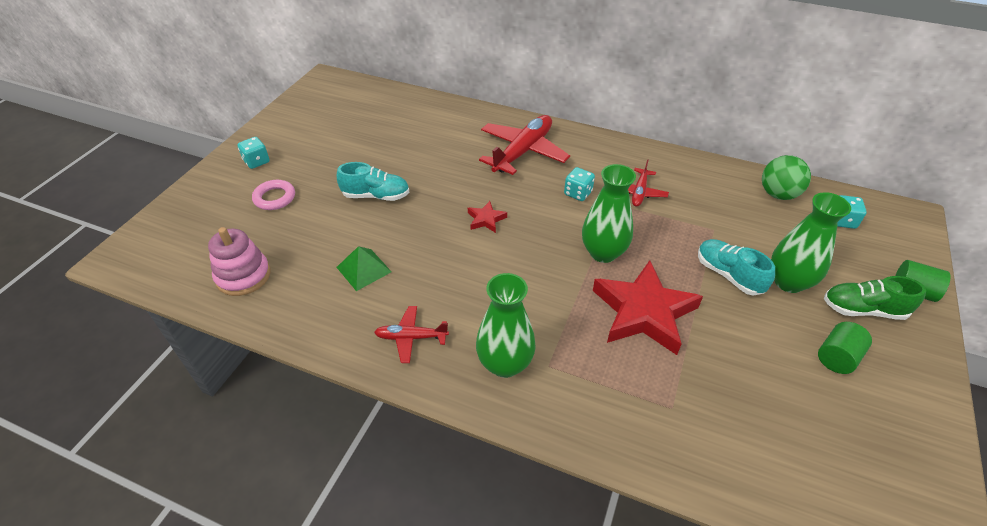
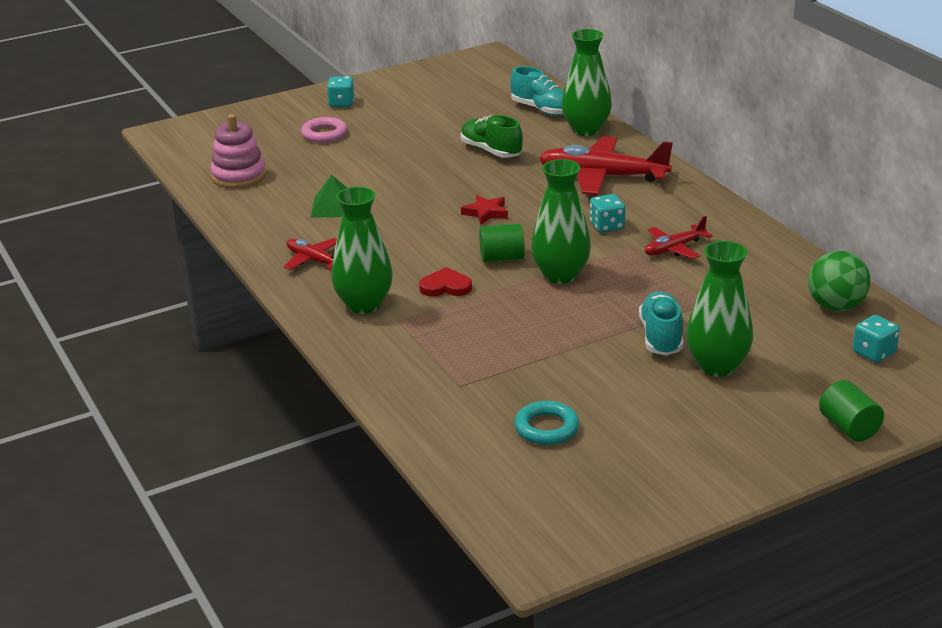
camera: 40 degrees right, 15 degrees down
turquoise shoe [337,162,409,201] -> turquoise shoe moved to [510,66,564,116]
red plane [479,115,570,175] -> red plane turned 150 degrees counterclockwise [539,137,673,195]
red star [593,260,703,355] -> none
green cylinder [818,322,872,374] -> green cylinder moved to [479,223,525,262]
green shoe [824,276,926,320] -> green shoe moved to [460,115,523,158]
none -> red heart [419,267,472,296]
none -> turquoise ring [514,401,579,445]
none -> green vase [562,29,612,136]

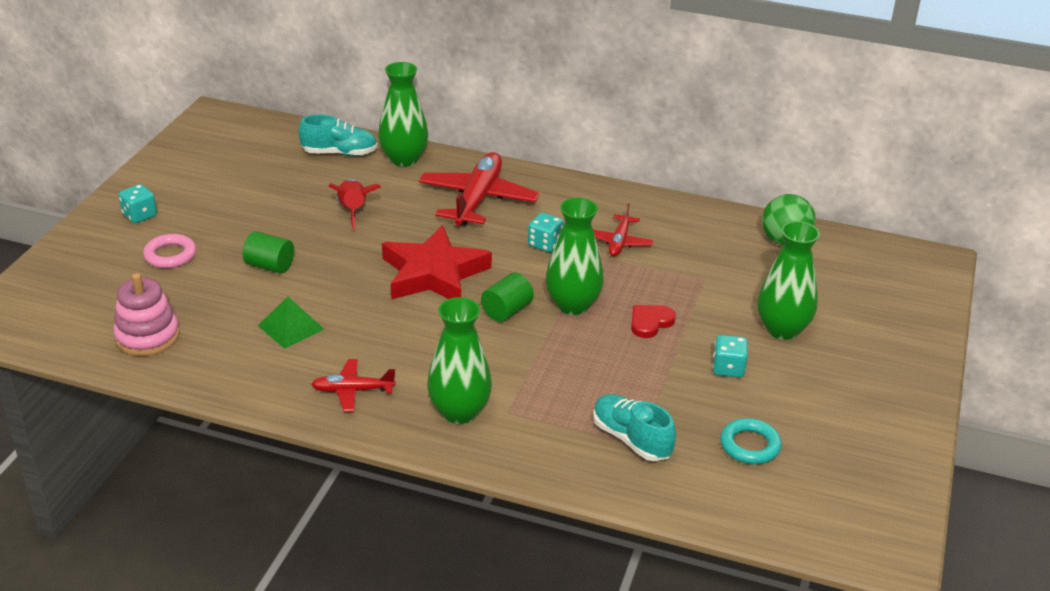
camera: 45 degrees left, 5 degrees up
red heart [419,267,472,296] -> red heart moved to [631,305,676,338]
green shoe [460,115,523,158] -> red rocket [328,179,381,230]
red star [461,195,508,225] -> red star [382,225,492,299], size x2.28
red plane [539,137,673,195] -> red plane turned 135 degrees clockwise [419,152,540,226]
turquoise shoe [639,291,683,356] -> turquoise shoe moved to [593,394,676,461]
green cylinder [819,380,884,442] -> green cylinder moved to [243,231,294,273]
turquoise dice [853,315,900,363] -> turquoise dice moved to [713,335,748,378]

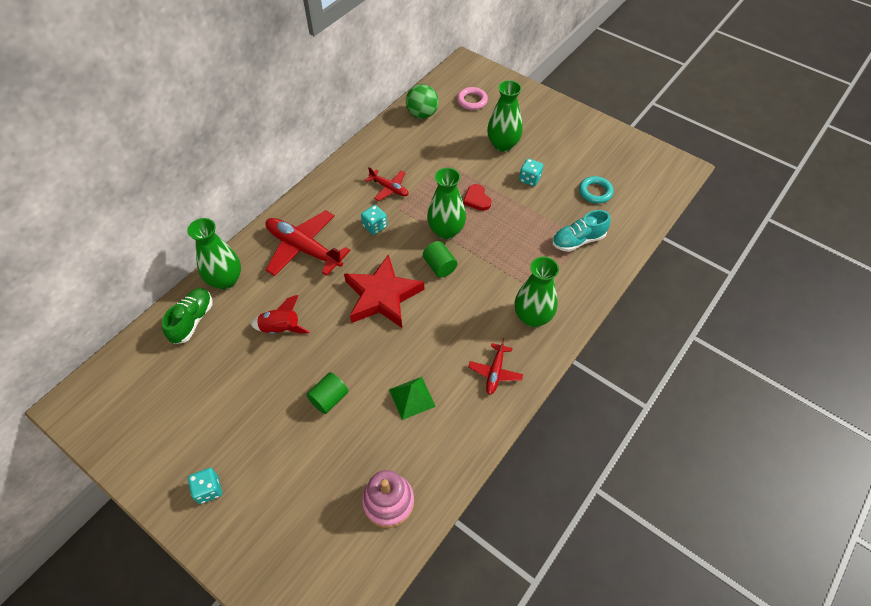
camera: 70 degrees left, 20 degrees up
pink ring [143,234,196,269] -> pink ring moved to [457,87,488,110]
turquoise shoe [298,115,378,156] -> green shoe [162,288,212,344]

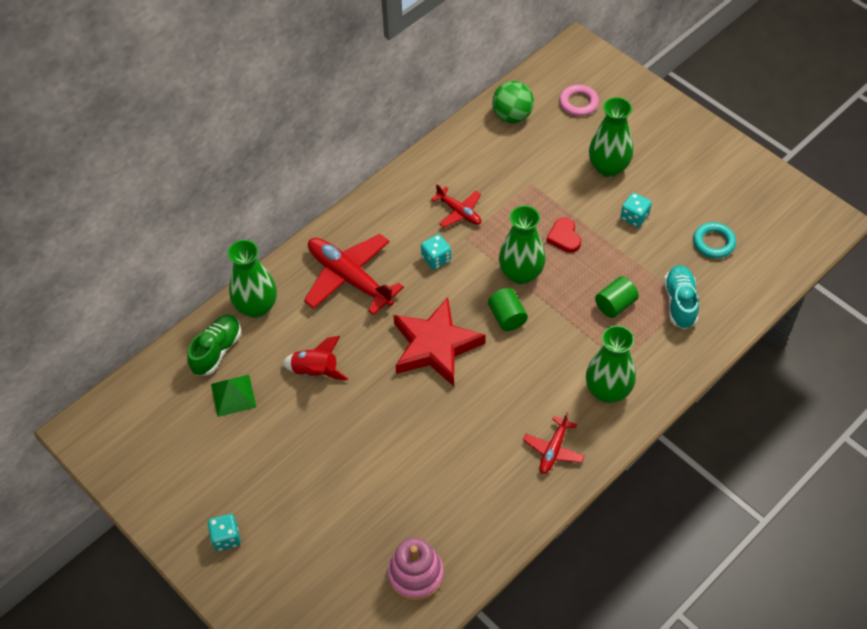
camera: 10 degrees right, 0 degrees up
green cylinder [306,372,348,414] -> green cylinder moved to [595,276,639,318]
green pyramid [389,377,436,420] -> green pyramid moved to [211,375,256,417]
turquoise shoe [552,210,611,252] -> turquoise shoe turned 105 degrees clockwise [664,265,699,329]

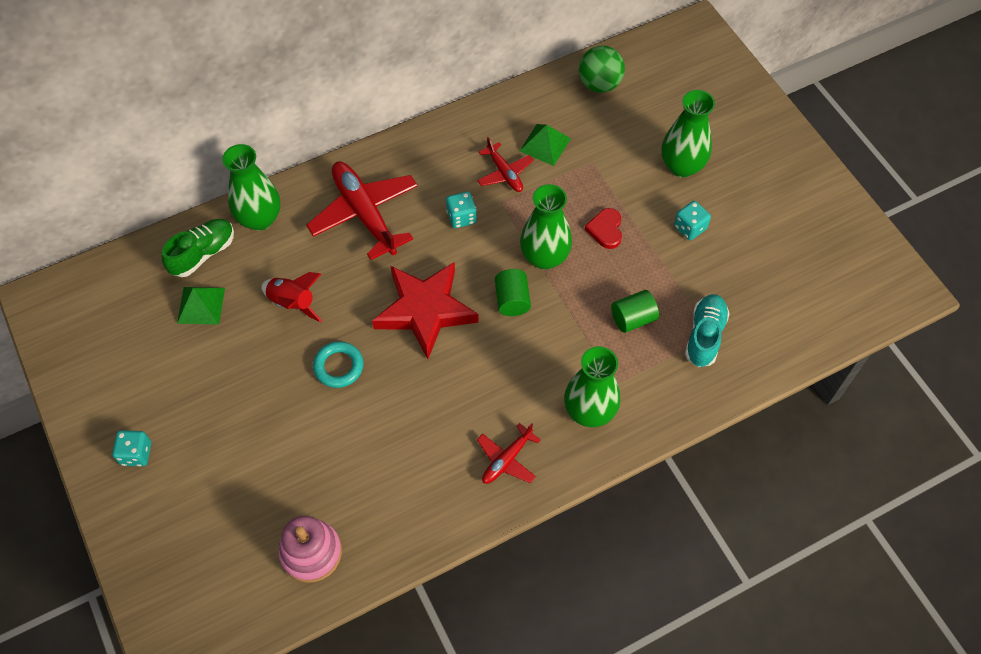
camera: 15 degrees right, 5 degrees up
pink ring [559,85,599,116] -> none
turquoise ring [693,222,736,258] -> turquoise ring moved to [313,341,364,388]
none -> green pyramid [520,124,571,166]

